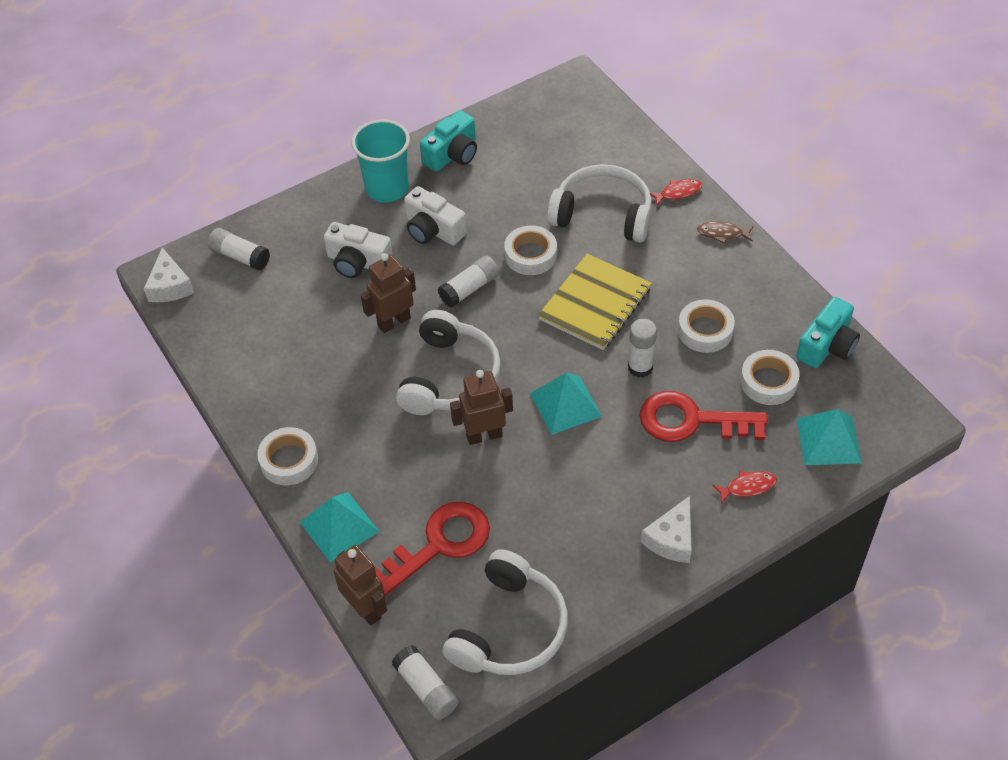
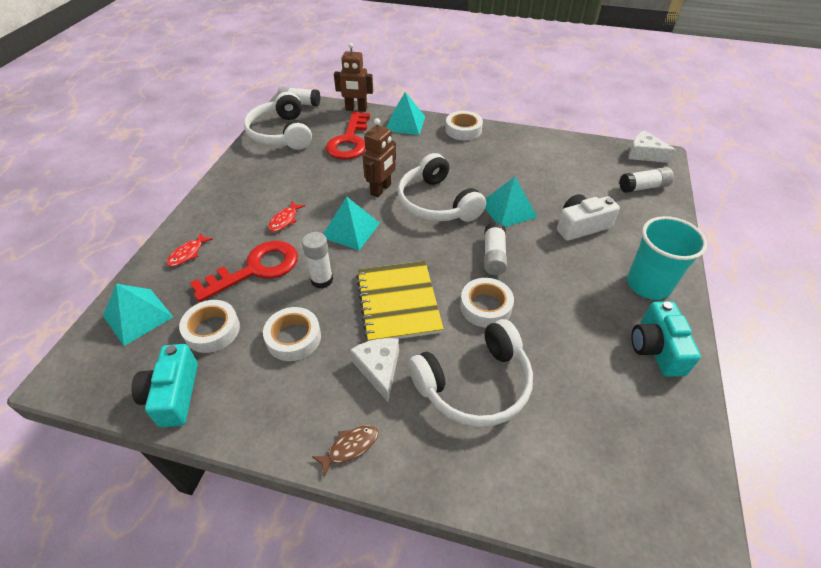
camera: 135 degrees right, 5 degrees down
brown robot [361,253,416,333] -> turquoise pyramid [485,177,537,227]
white camera [404,186,467,245] -> none
white cheese [641,496,692,563] -> white cheese moved to [350,338,399,402]
red fish [650,179,702,205] -> red fish moved to [268,201,305,232]

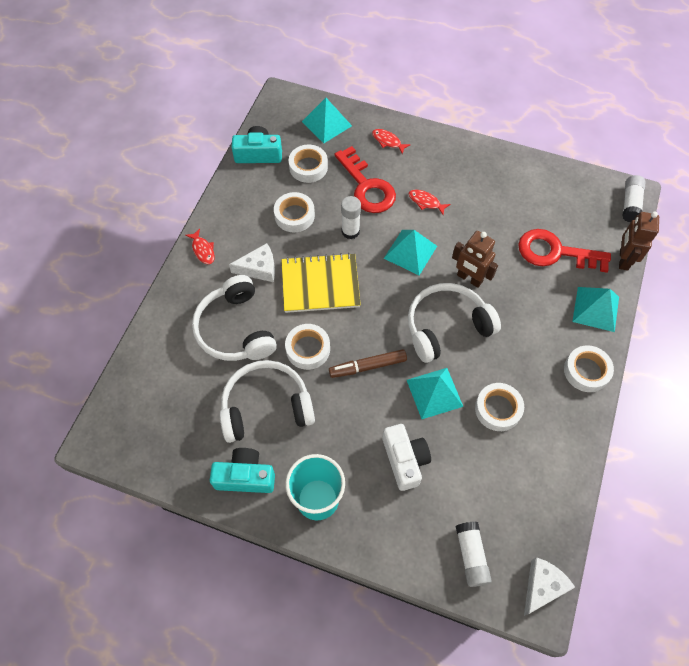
camera: 95 degrees right, 15 degrees up
white headphones [244,92,312,150] -> white headphones moved to [220,360,315,443]
brown fish [312,425,378,477] -> red fish [185,229,215,264]
white glue stick [484,222,507,275] -> brown marker [329,349,407,378]
none -> white tape [475,383,524,431]

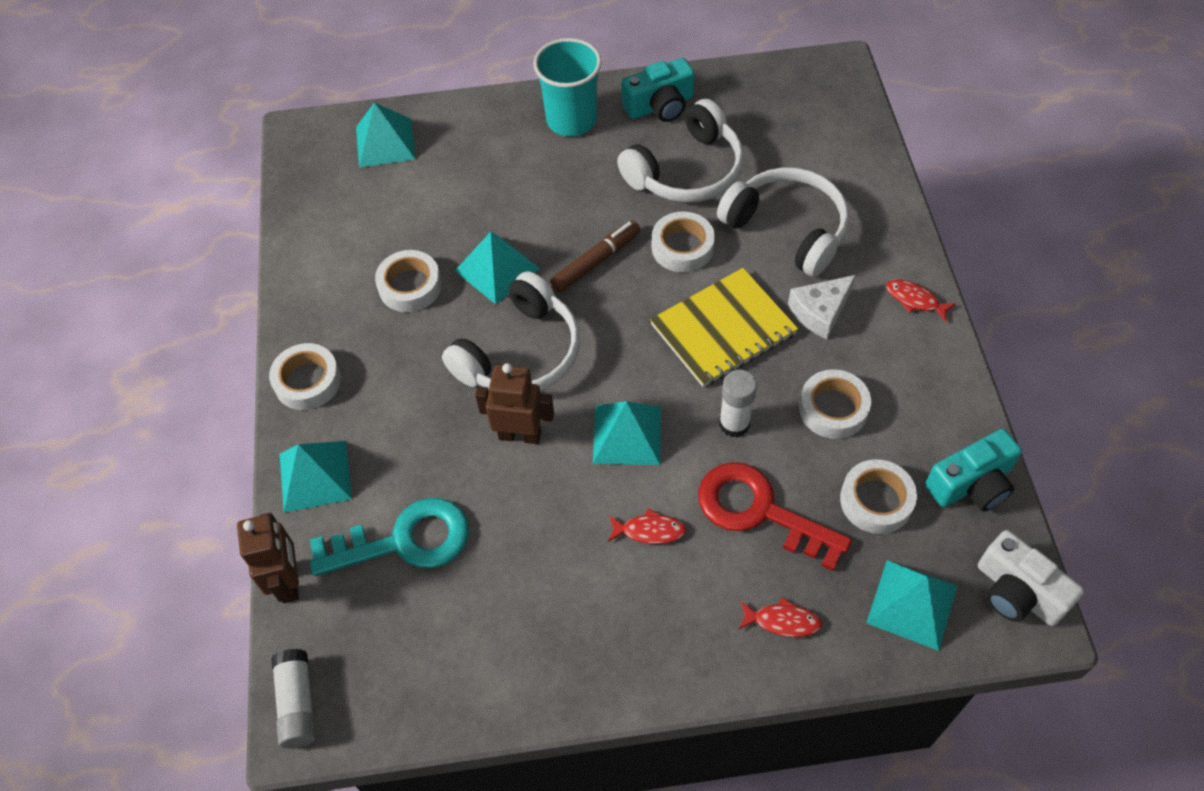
camera: 155 degrees right, 5 degrees down
white camera [382,424,431,491] -> white camera moved to [978,530,1084,626]
white glue stick [456,522,492,587] -> turquoise pyramid [356,102,416,168]
red key [518,229,611,273] -> turquoise key [310,498,469,576]
white cheese [524,557,575,616] -> none

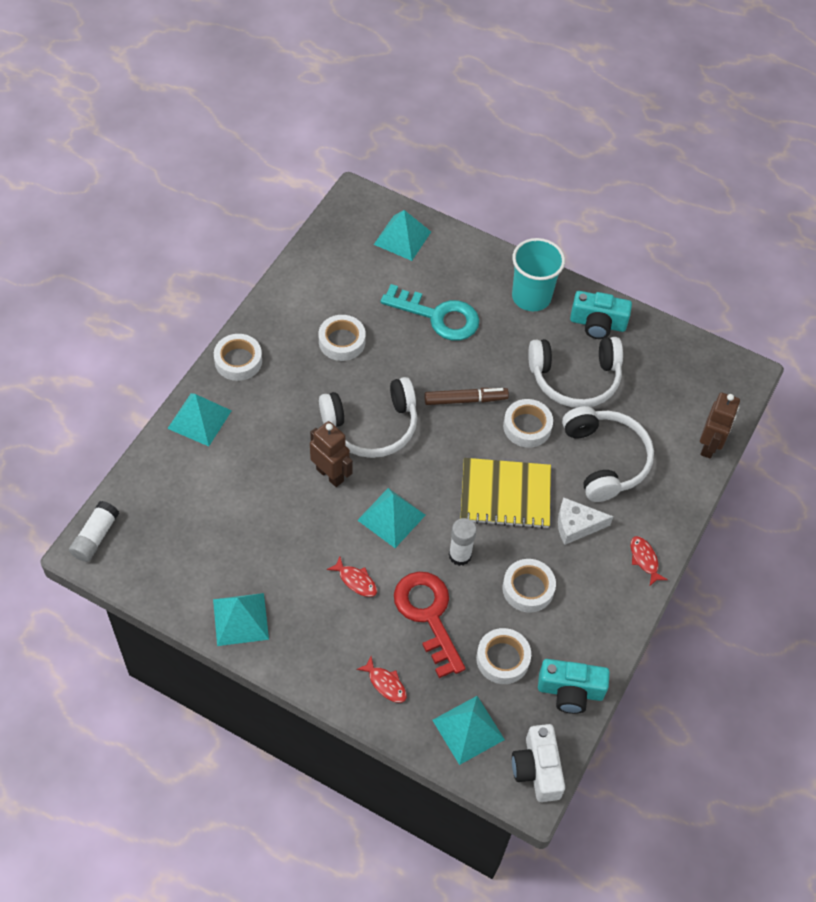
camera: 30 degrees right, 0 degrees up
brown robot [237,513,299,603] -> brown robot moved to [700,392,740,459]
turquoise key [310,498,469,576] -> turquoise key moved to [380,284,480,341]
turquoise pyramid [455,232,540,304] -> turquoise pyramid moved to [213,593,269,646]

